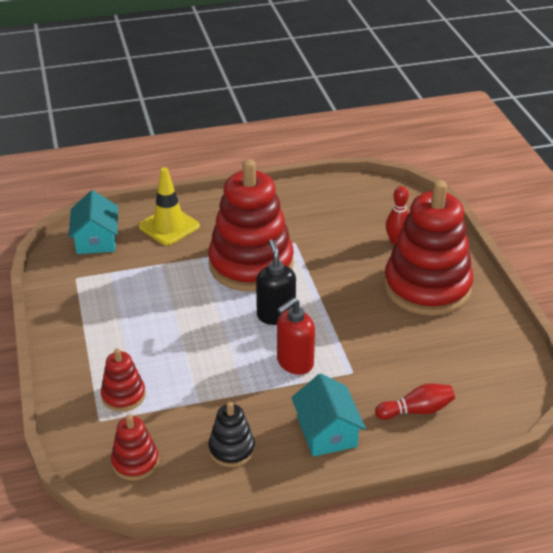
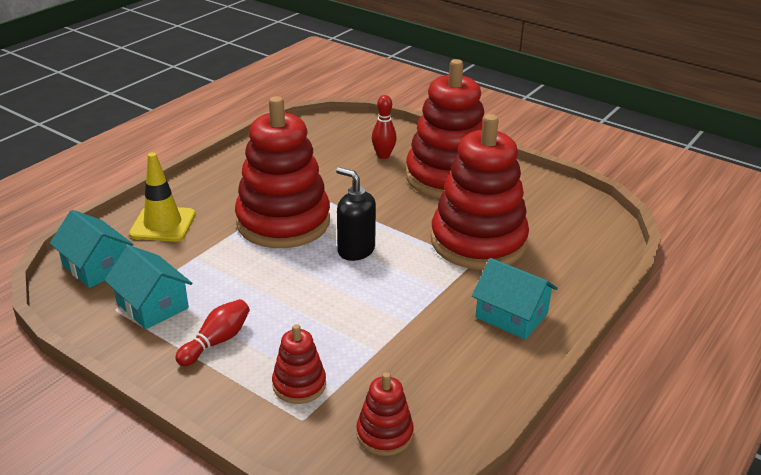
camera: 40 degrees left, 5 degrees down
black stacking toy [208,402,255,467] -> none
red soap dispenser [277,298,315,375] -> none
red bowling pin [375,383,455,420] -> red bowling pin moved to [175,299,250,366]
none -> turquoise house [104,245,192,329]
none -> red stacking toy [431,114,529,270]

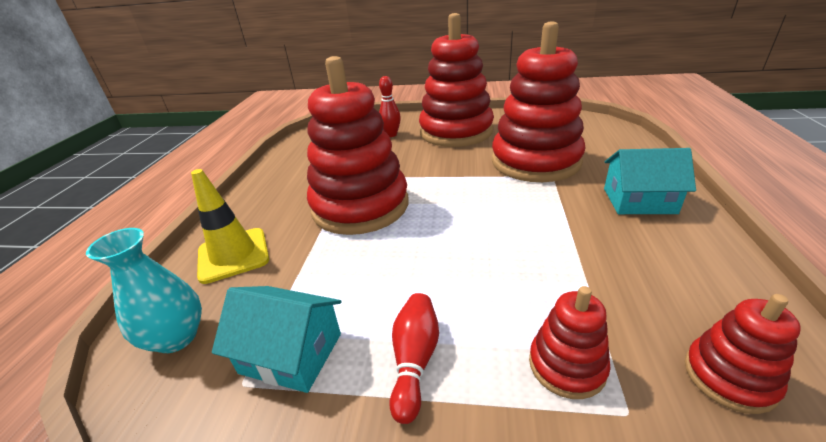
camera: 25 degrees left, 0 degrees up
turquoise house [50,210,133,288] -> turquoise vase [86,228,202,353]
black soap dispenser [336,167,376,261] -> none

